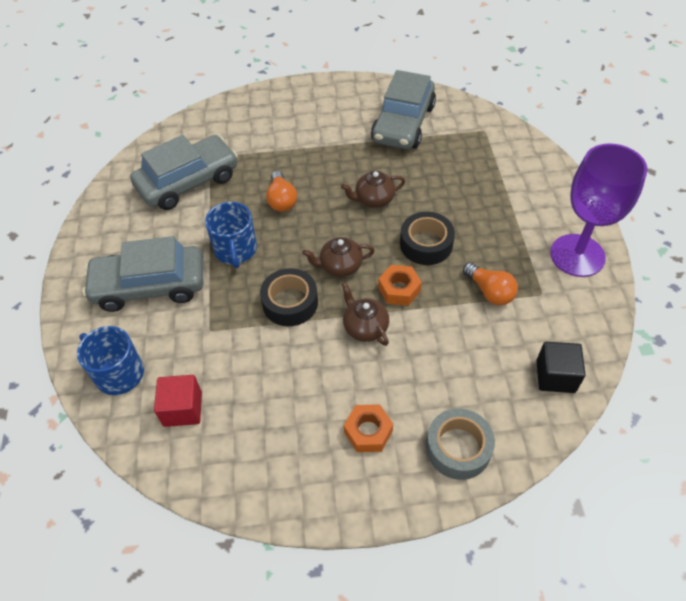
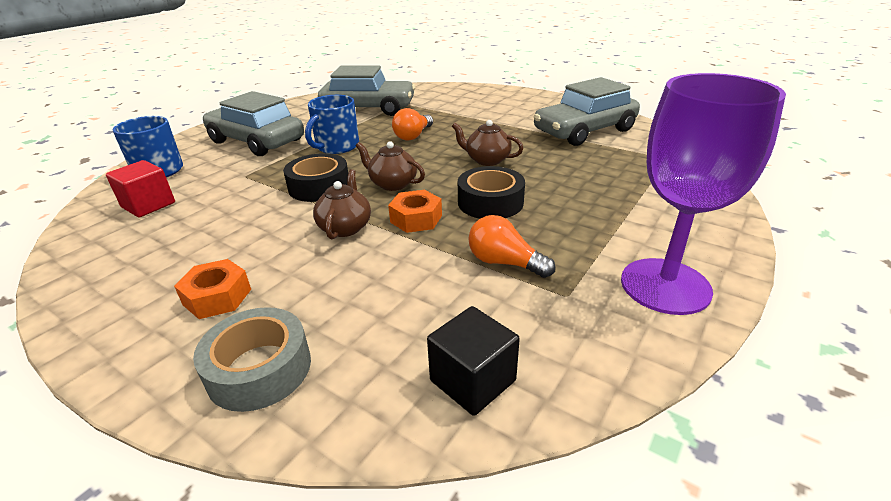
camera: 40 degrees right, 20 degrees down
orange light bulb [463,262,518,305] -> orange light bulb turned 120 degrees clockwise [468,215,555,278]

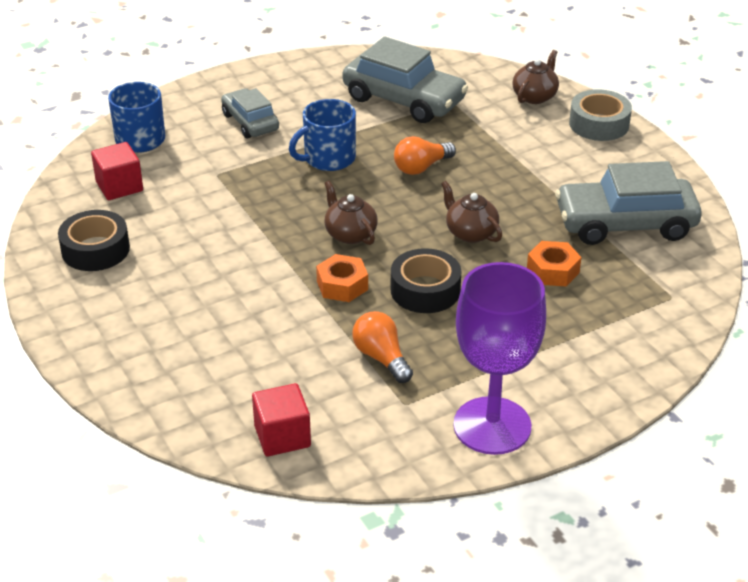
camera: 25 degrees right, 5 degrees up
orange nut [174,259,251,319] -> orange nut moved to [527,241,582,286]
grey tape [193,307,311,412] -> grey tape moved to [569,89,632,141]
grey car [203,91,304,156] -> grey car [221,88,279,138], size x0.59
black tape [283,153,348,202] -> black tape moved to [58,210,130,271]
brown teapot [313,169,371,239] -> brown teapot moved to [512,50,559,104]
black cube [427,306,520,416] -> red cube [252,383,311,457]

